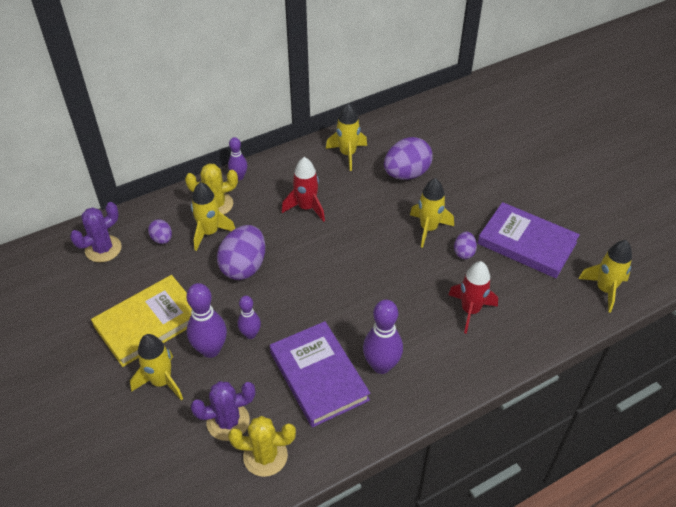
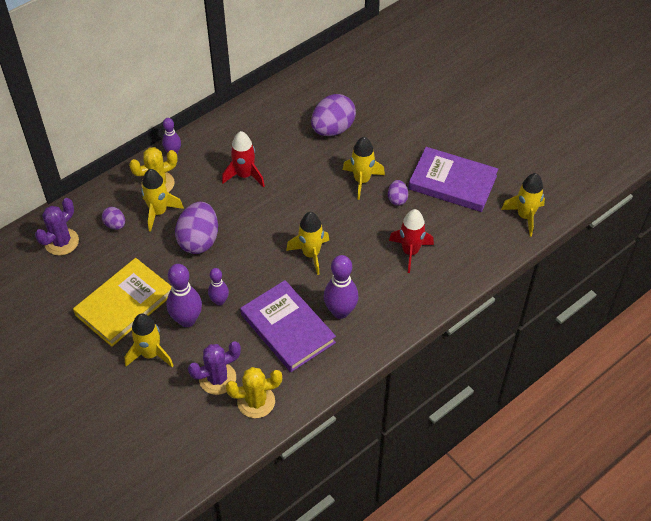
camera: 10 degrees left, 5 degrees up
yellow rocket [326,103,367,171] -> yellow rocket moved to [286,212,329,275]

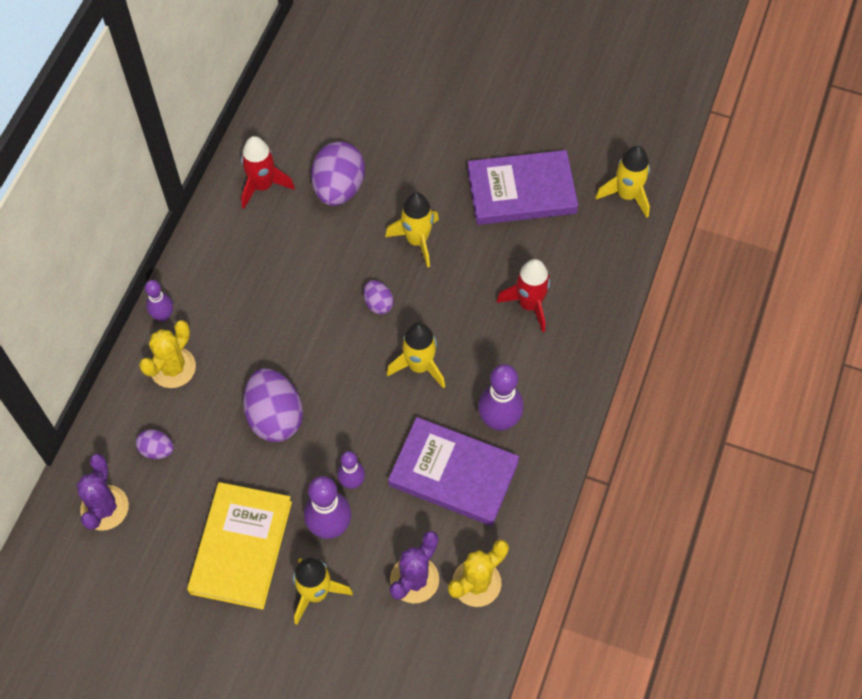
camera: 30 degrees left, 10 degrees up
yellow rocket [141,169,184,232] -> none
red rocket [222,131,265,187] -> red rocket moved to [241,136,295,209]
purple egg [388,180,408,206] -> purple egg moved to [364,280,394,315]

